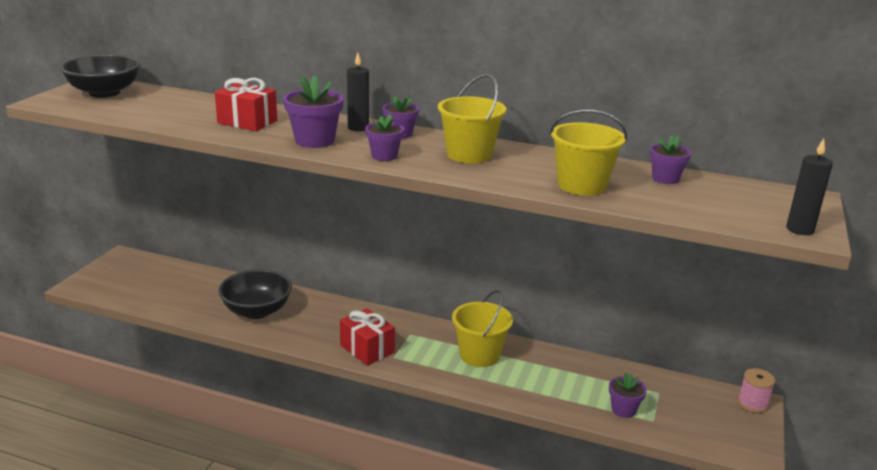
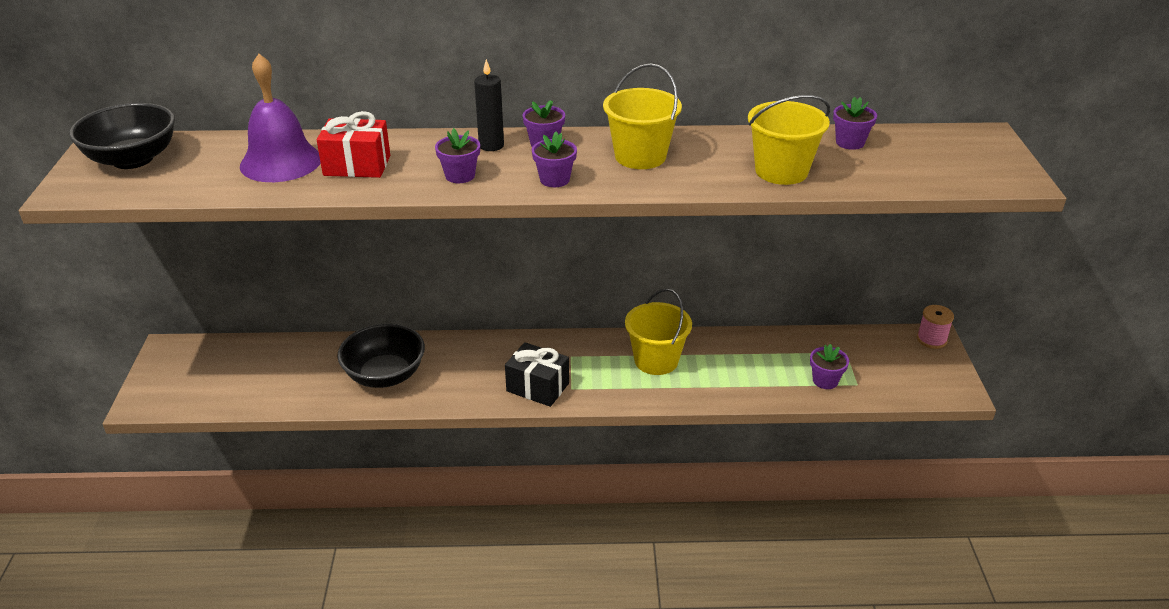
camera: 20 degrees left, 10 degrees up
purple flower pot [283,76,344,148] -> purple flower pot [435,128,480,183], size x0.64
red gift [340,308,395,366] -> black gift [505,342,569,407]
black candle [786,139,833,235] -> none
none -> purple bell [240,54,321,182]

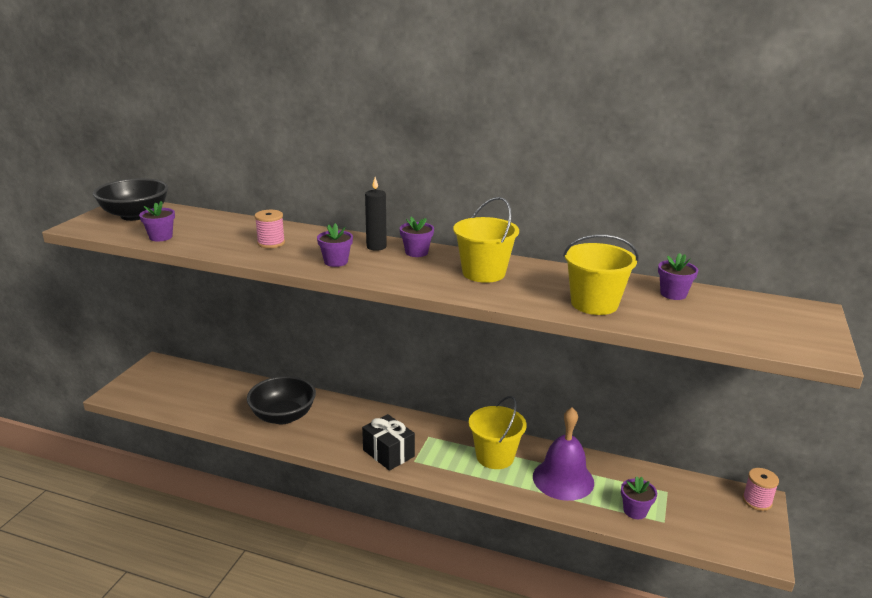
camera: 20 degrees right, 10 degrees down
purple bell [240,54,321,182] -> purple bell moved to [533,407,594,501]
red gift [317,111,390,178] -> pink spool [255,210,285,248]
purple flower pot [532,132,577,187] -> purple flower pot moved to [139,201,175,242]

